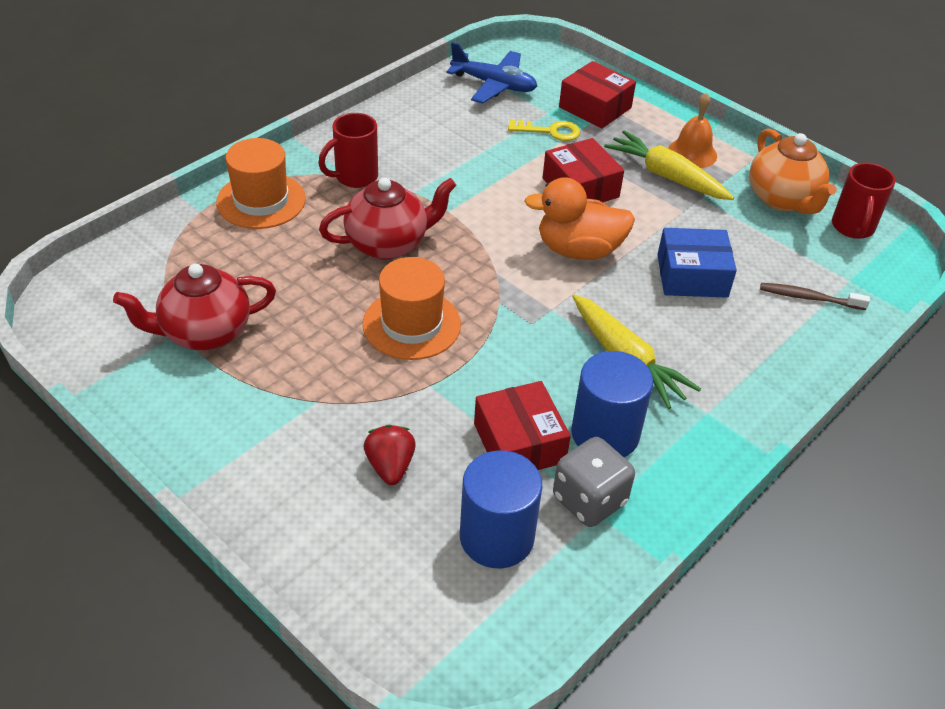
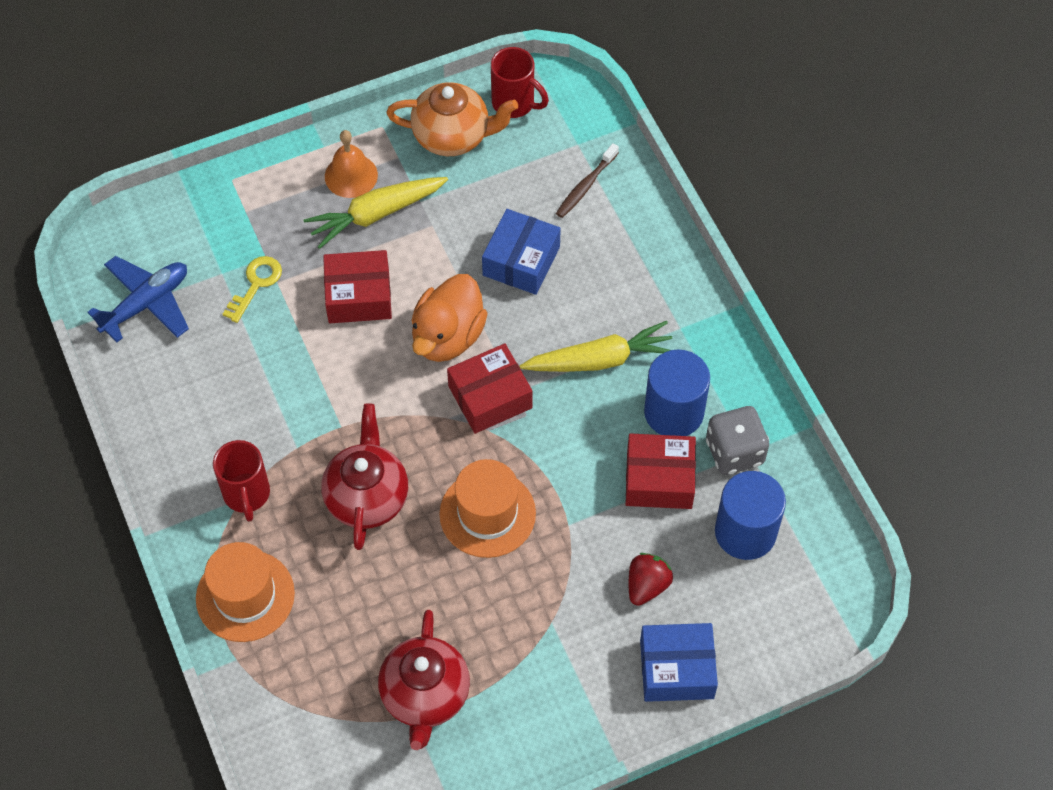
camera: 65 degrees left, 15 degrees up
red strawberry [364,425,416,485] -> red strawberry turned 105 degrees clockwise [629,553,673,606]
red box [559,61,636,129] -> red box moved to [447,343,533,434]
none -> blue box [640,623,718,702]

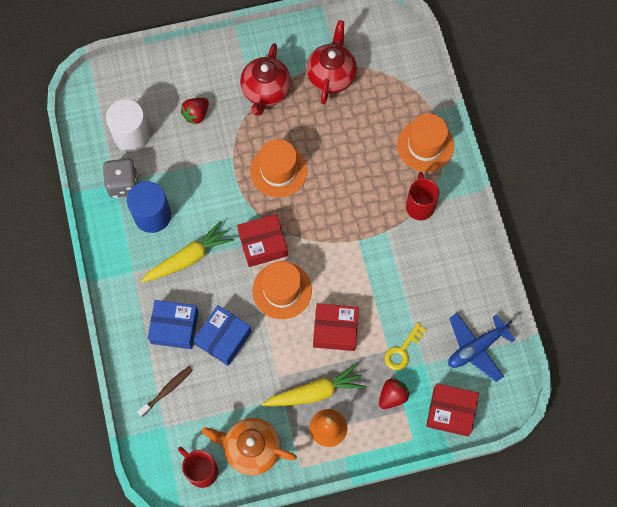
camera: 170 degrees left, 10 degrees up
red teapot [321,403,408,550] -> red teapot moved to [240,43,291,116]
orange duck [412,274,488,362] -> orange hat [252,261,312,319]
yellow carrot [520,321,672,372] -> yellow carrot turned 150 degrees clockwise [141,221,234,283]
red box [625,433,696,509] -> red box moved to [426,383,479,436]
blue box [640,623,718,702] -> blue box moved to [148,300,199,349]
blue cylinder [715,471,786,560] -> white cylinder [106,99,150,152]
none -> red strawberry [379,378,410,409]

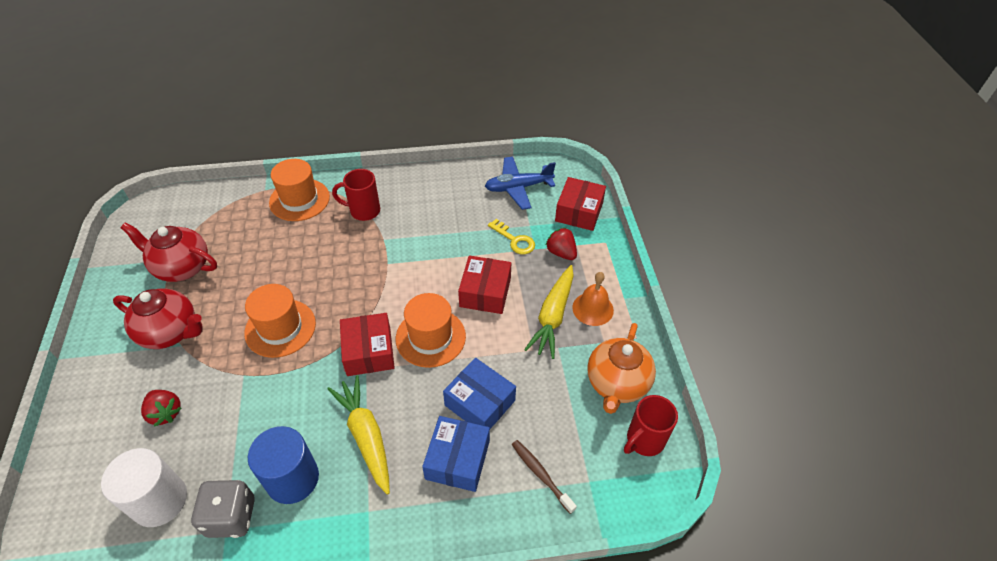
camera: 85 degrees left, 20 degrees down
yellow carrot [262,363,366,406] -> yellow carrot turned 150 degrees counterclockwise [524,265,574,359]
blue plane [448,313,516,382] -> blue plane turned 105 degrees clockwise [485,157,556,210]

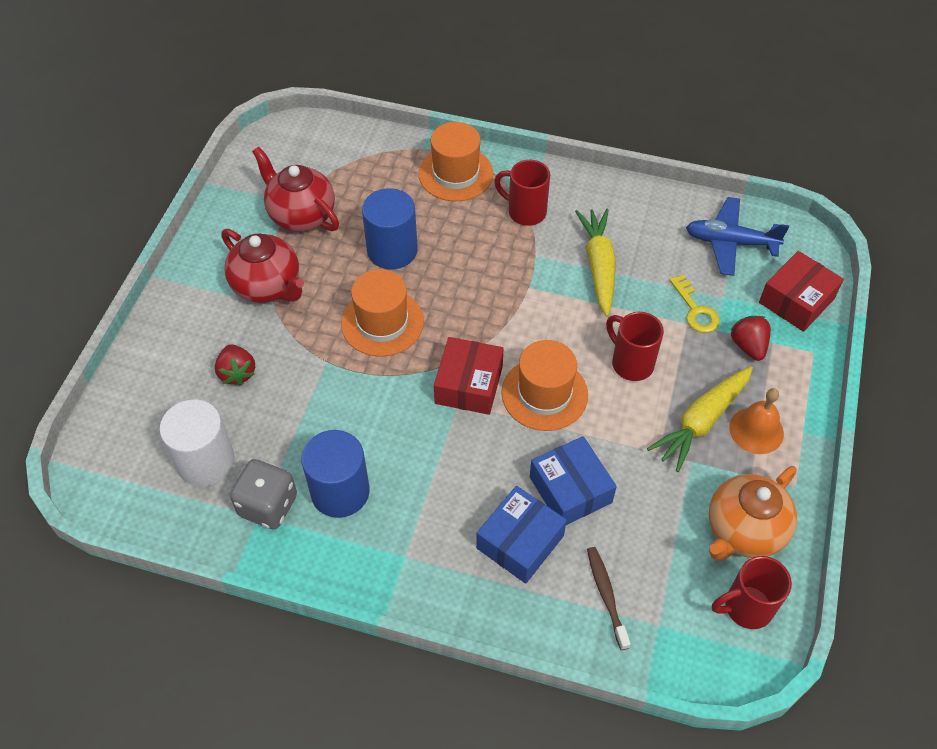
camera: 25 degrees right, 5 degrees up
yellow carrot [327,375,390,495] -> yellow carrot moved to [575,209,616,316]
red box [458,256,511,314] -> red mug [606,312,664,381]
none -> blue cylinder [362,188,418,269]

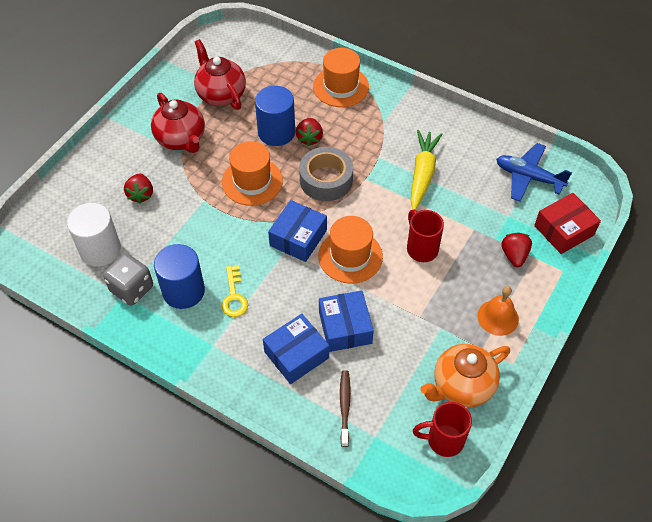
camera: 15 degrees right, 0 degrees up
red box [434,337,504,415] -> blue box [268,200,327,262]
red mug [494,160,550,226] -> none
yellow carrot [647,366,753,472] -> none
yellow key [669,275,720,333] -> yellow key moved to [222,266,248,317]
none -> red strawberry [296,118,323,146]
none -> grey tape [299,147,353,201]

